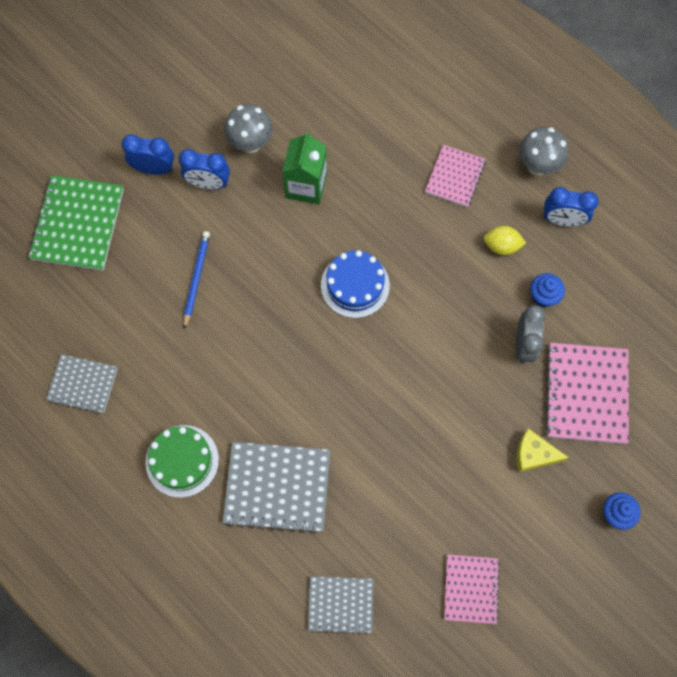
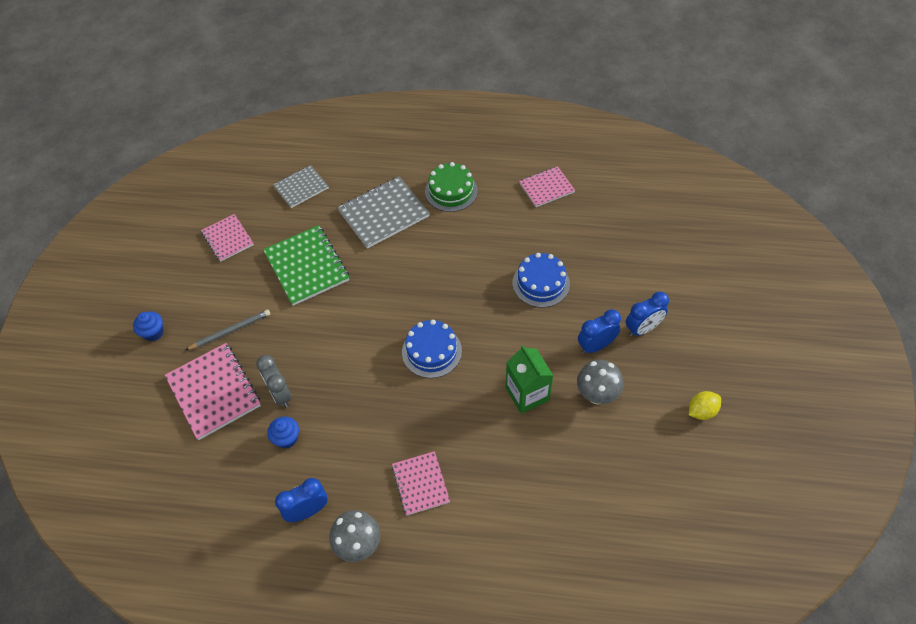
camera: 145 degrees right, 15 degrees down
green notebook [28,175,124,271] -> green notebook moved to [263,225,349,306]
grey notebook [46,354,118,414] -> pink notebook [519,166,575,207]
blue pencil [184,231,210,329] -> blue cake [513,253,570,308]
yellow lemon [484,226,526,255] -> yellow lemon moved to [689,391,721,420]
yellow cheese [517,429,569,472] -> grey pencil [186,310,270,350]

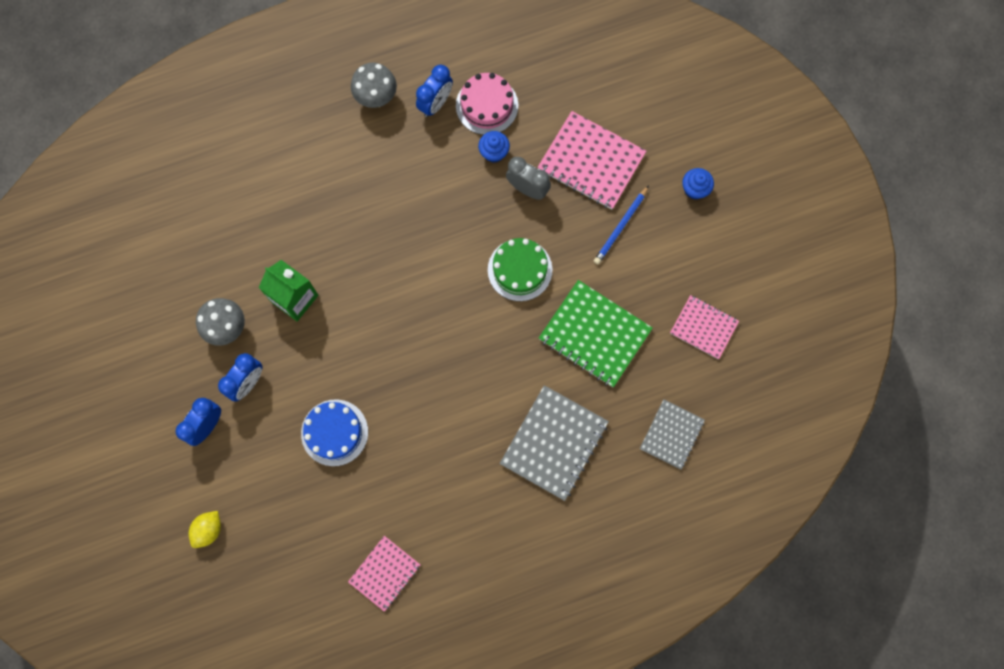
camera: 150 degrees right, 20 degrees up
grey pencil [186,310,270,350] -> blue pencil [594,185,649,264]
pink notebook [392,451,450,515] -> none
blue cake [402,320,462,378] -> none
green cake [425,162,478,212] -> green cake moved to [488,238,552,301]
yellow lemon [689,391,721,420] -> yellow lemon moved to [189,511,221,548]
none -> pink cake [456,73,518,135]

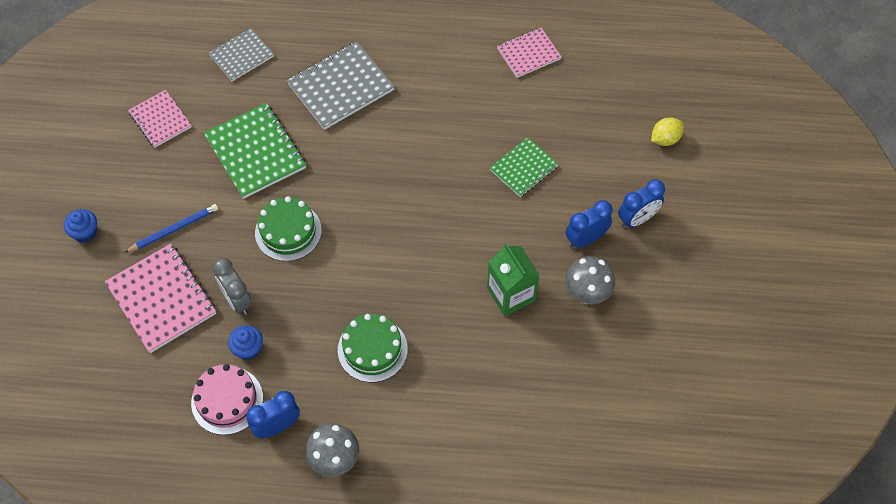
camera: 155 degrees left, 15 degrees down
blue cake [301,399,368,466] -> green notebook [490,137,559,197]
none -> green cake [338,314,408,382]

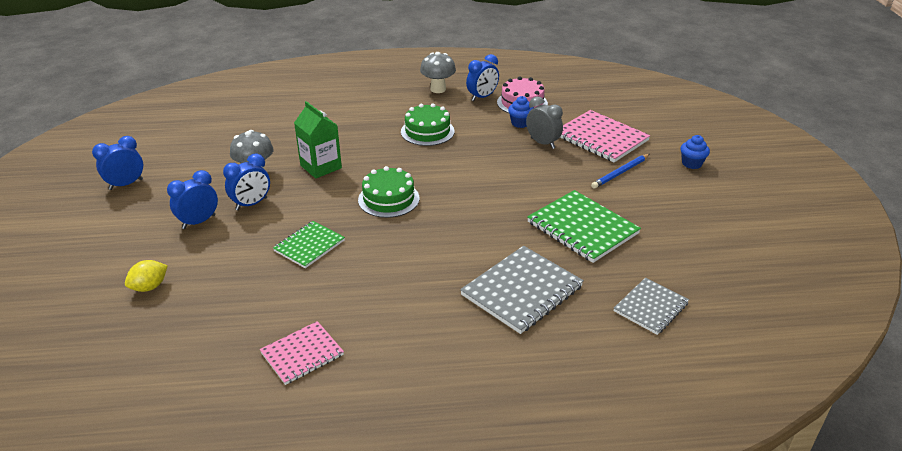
camera: 170 degrees right, 25 degrees down
pink notebook [128,90,192,148] -> none
green cake [255,196,322,261] -> green cake moved to [358,166,420,218]
none -> blue clock [92,136,143,190]

